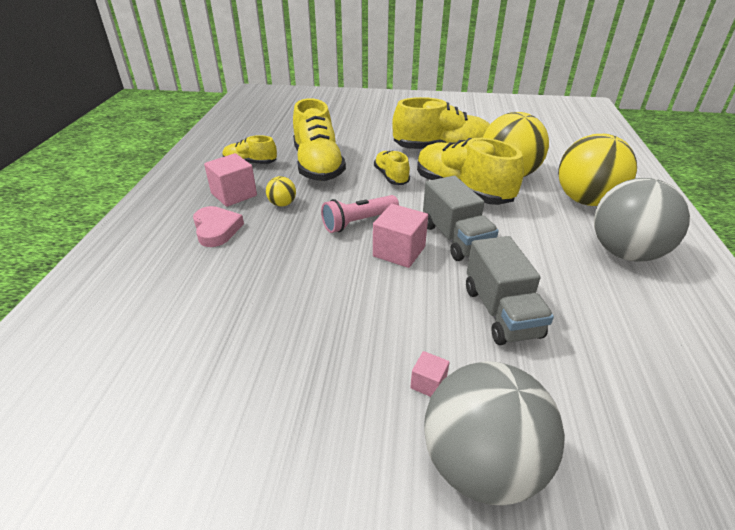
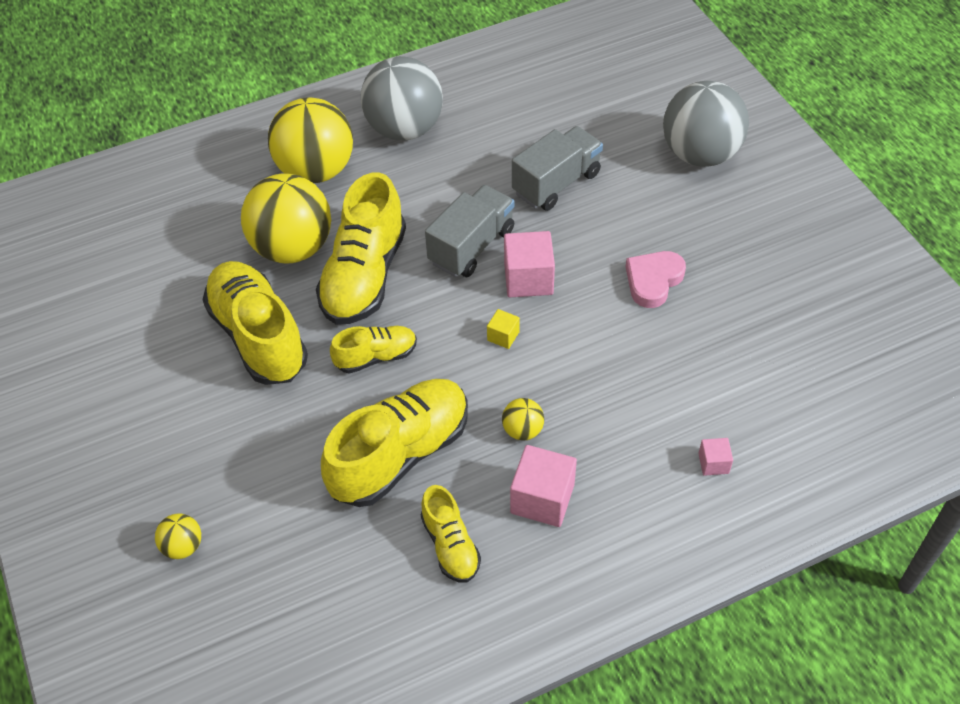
camera: 120 degrees left, 15 degrees up
pink heart [193,206,244,247] -> pink heart moved to [626,251,686,308]
pink flashlight [321,195,399,233] -> yellow cube [487,309,520,349]
yellow shoe [374,151,410,185] -> yellow shoe turned 150 degrees counterclockwise [330,326,417,374]
pink cube [410,351,449,397] -> pink cube moved to [698,438,733,476]
none -> yellow ball [155,513,201,559]

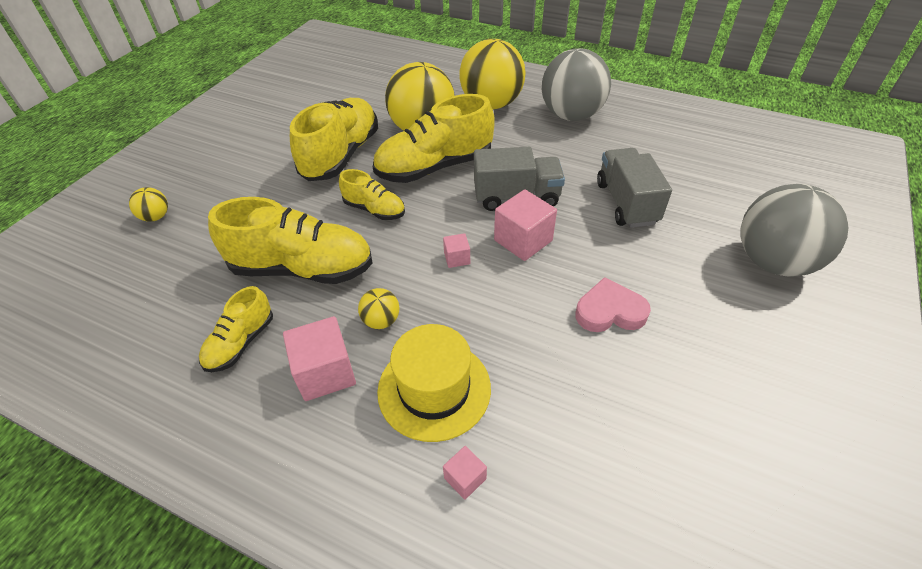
camera: 50 degrees right, 5 degrees down
yellow cube [487,309,520,349] -> pink cube [443,233,470,268]
grey truck [512,126,603,211] -> grey truck turned 105 degrees counterclockwise [597,148,672,228]
none -> yellow hat [377,324,491,442]

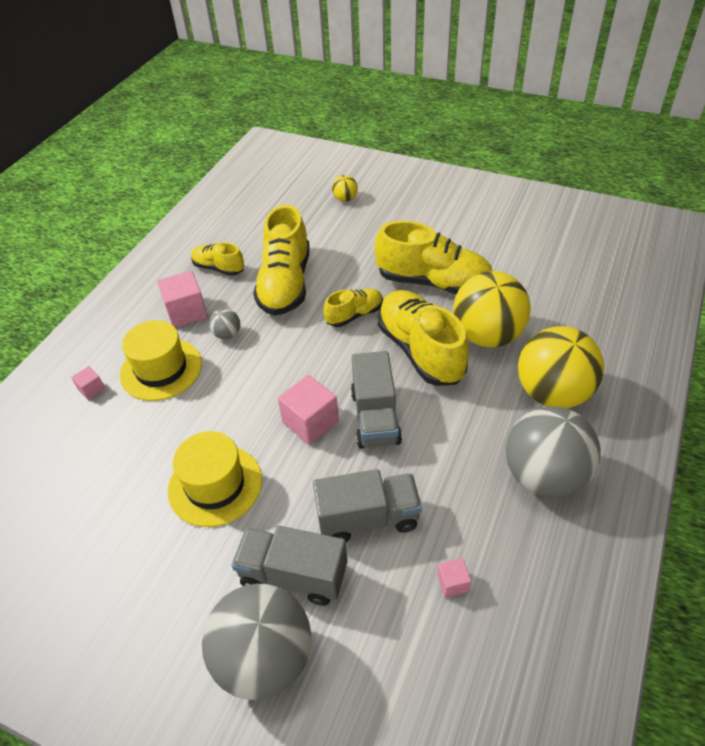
camera: 90 degrees right, 0 degrees up
yellow shoe [339,169,405,220] -> yellow shoe turned 150 degrees counterclockwise [323,288,383,327]
yellow ball [358,288,400,329] -> grey ball [209,308,240,339]
pink cube [443,233,470,268] -> pink cube moved to [437,558,471,598]
pink heart [575,277,651,332] -> yellow hat [168,431,262,527]
none -> grey truck [231,526,348,606]

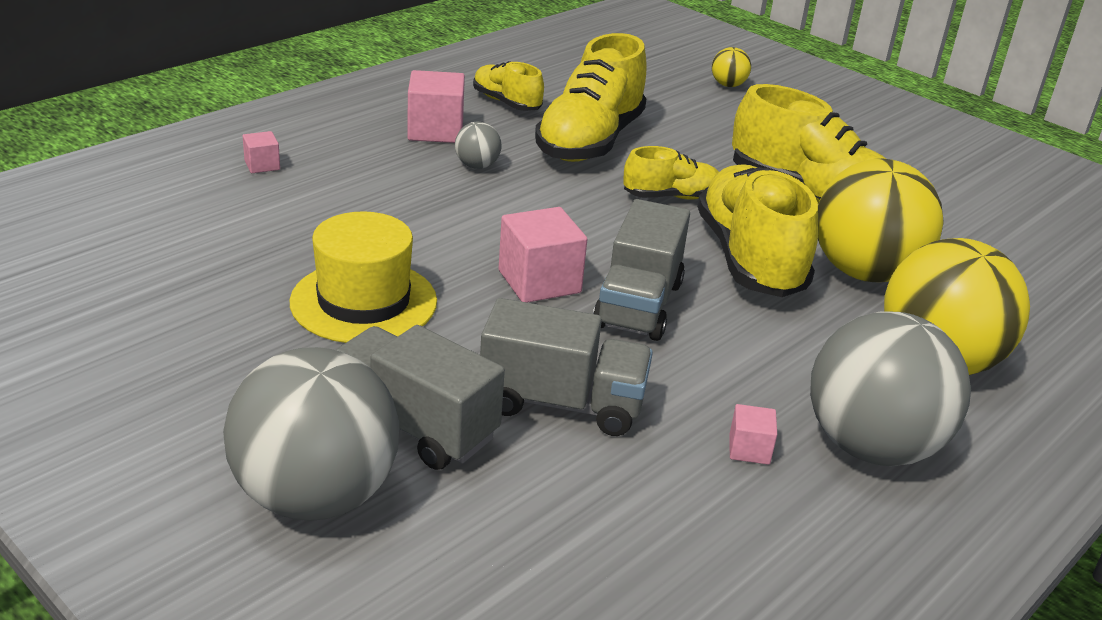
camera: 15 degrees right, 15 degrees down
yellow hat [120,320,202,401] -> none
pink cube [437,558,471,598] -> pink cube moved to [730,404,777,465]

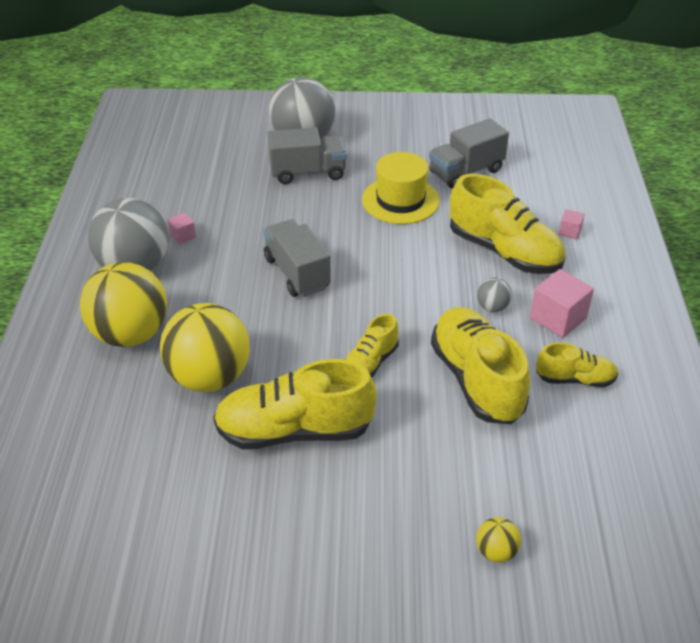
camera: 140 degrees right, 10 degrees up
grey truck [480,298,653,436] -> grey truck moved to [429,118,509,189]
pink cube [499,207,587,303] -> none
yellow shoe [697,164,818,297] -> yellow shoe moved to [450,174,565,274]

